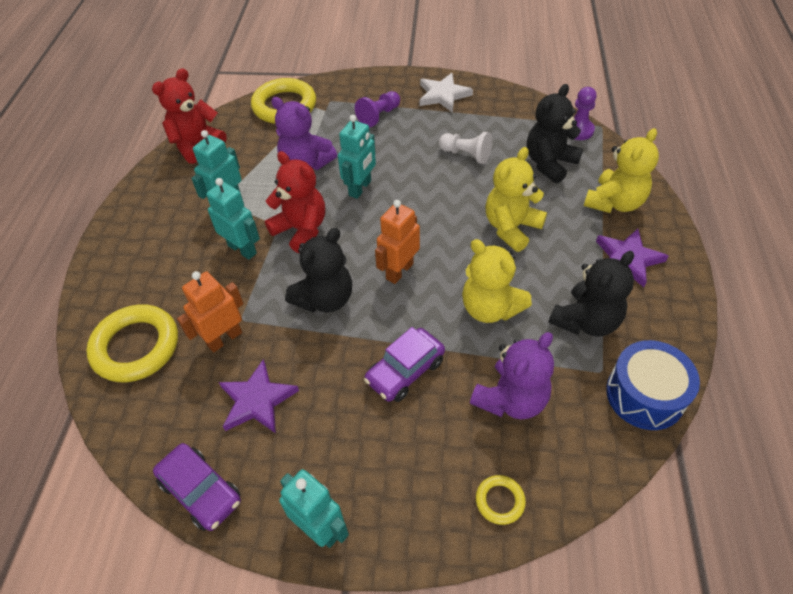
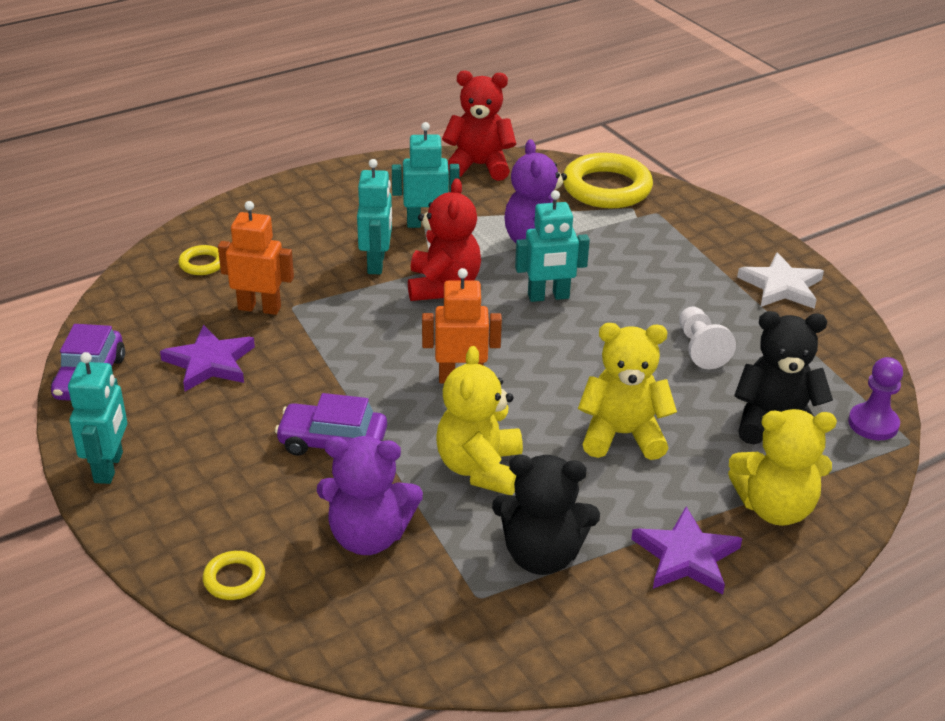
camera: 50 degrees right, 15 degrees down
yellow ring [86,304,178,382] -> yellow ring [178,245,220,275], size x0.47
black teddy bear [285,228,352,312] -> none
purple pawn [355,91,400,128] -> none
blue drum [606,340,700,430] -> none

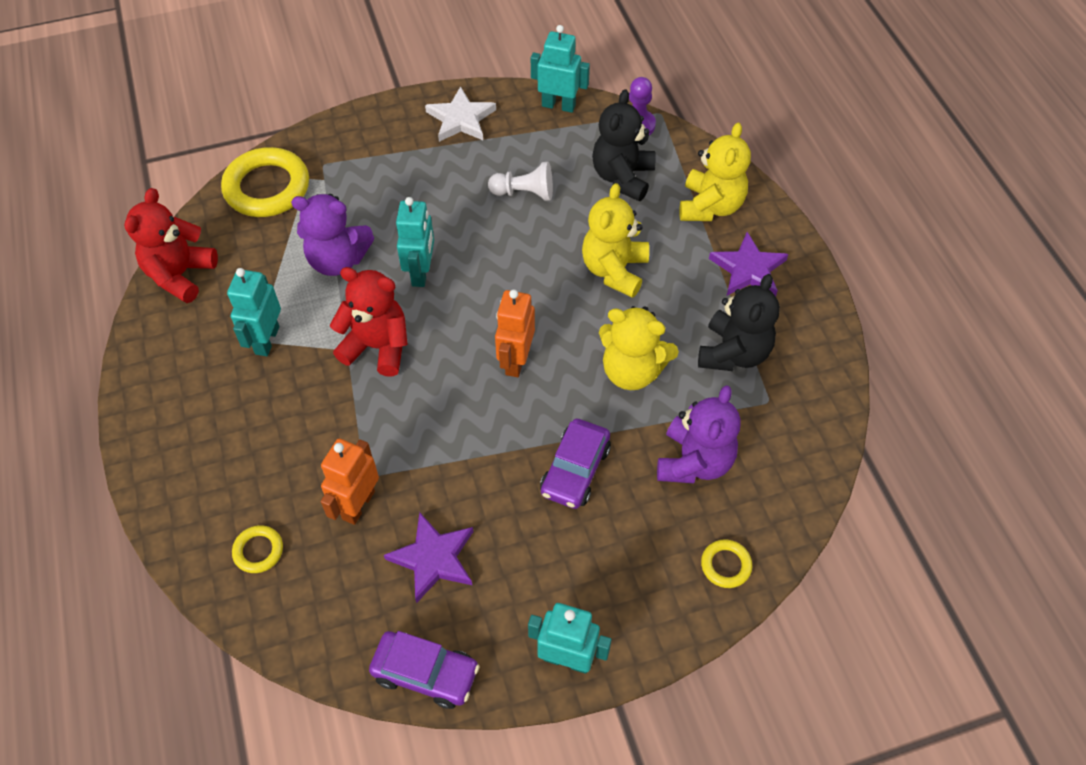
camera: 75 degrees left, 20 degrees up
turquoise robot [357,159,392,274] -> turquoise robot moved to [531,25,590,113]

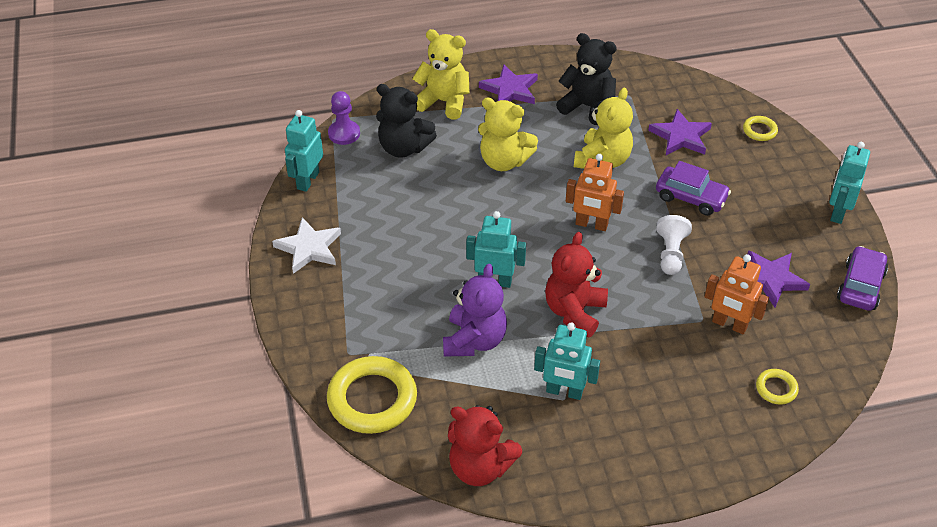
camera: 85 degrees left, 10 degrees down
white pawn [488,162,553,201] -> white pawn moved to [656,215,692,275]
purple teddy bear [657,385,741,483] -> purple star [648,109,712,155]

